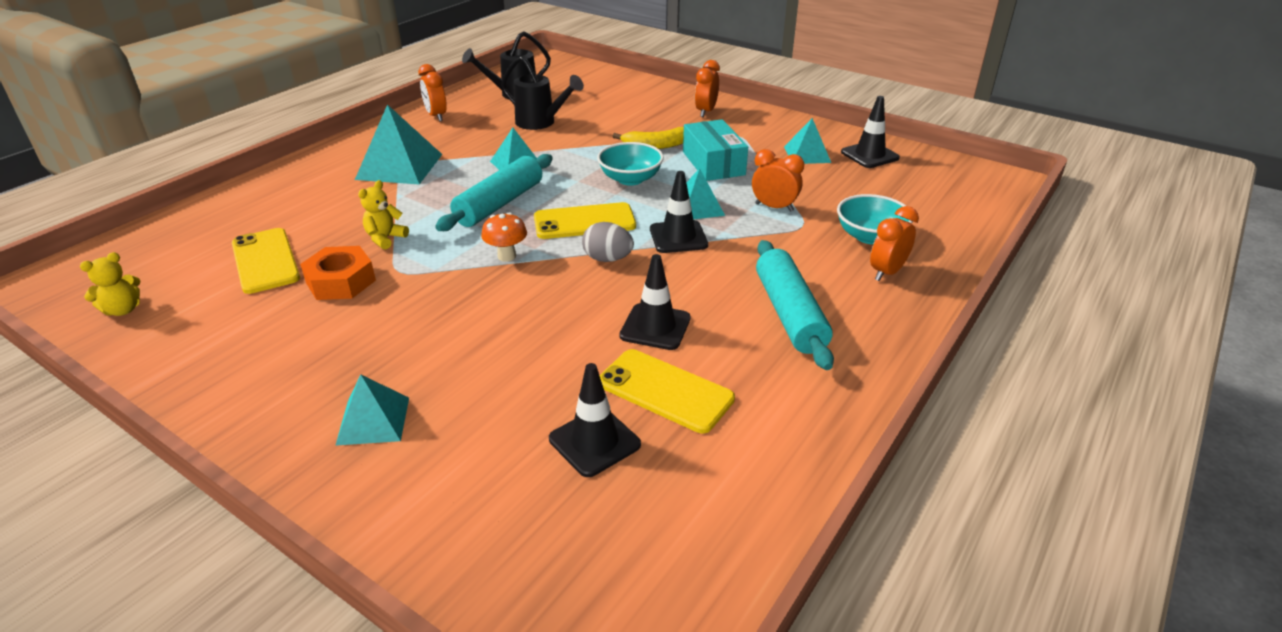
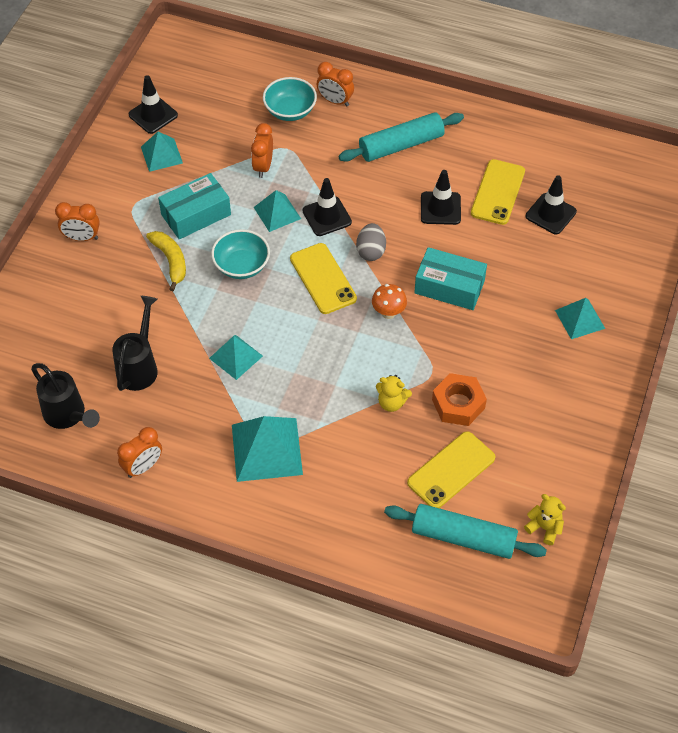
camera: 105 degrees left, 20 degrees up
turquoise rolling pin [435,154,553,231] -> turquoise rolling pin moved to [384,504,547,559]
none -> turquoise box [414,247,487,310]

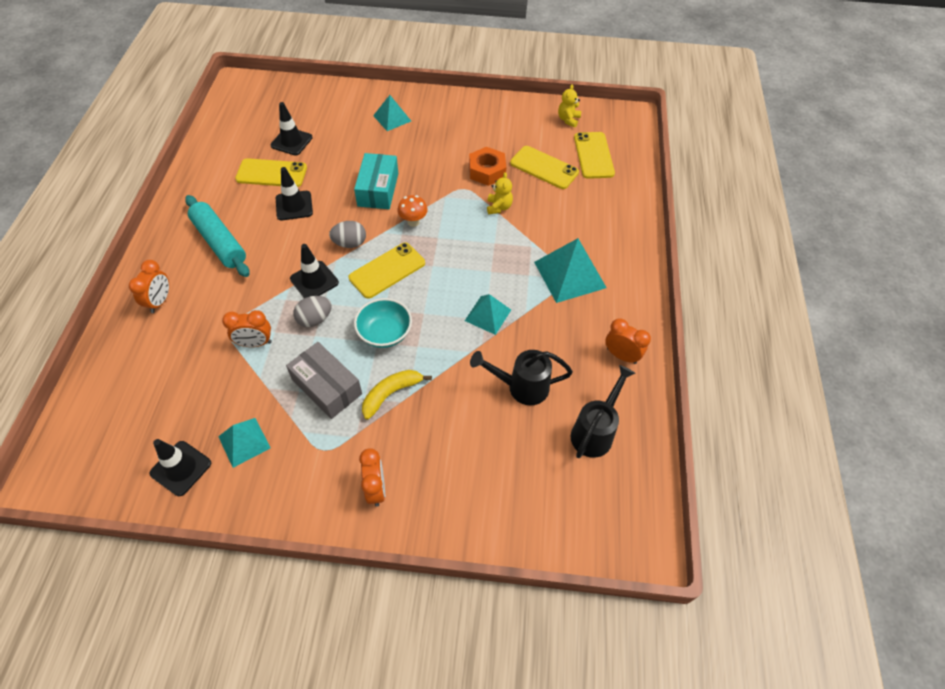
camera: 105 degrees left, 0 degrees up
turquoise box [158,173,231,239] -> grey box [286,342,362,419]
turquoise pyramid [254,190,301,232] -> grey egg [293,296,332,327]
turquoise bowl [263,77,317,121] -> none
turquoise rolling pin [384,504,547,559] -> yellow phone [574,132,615,179]

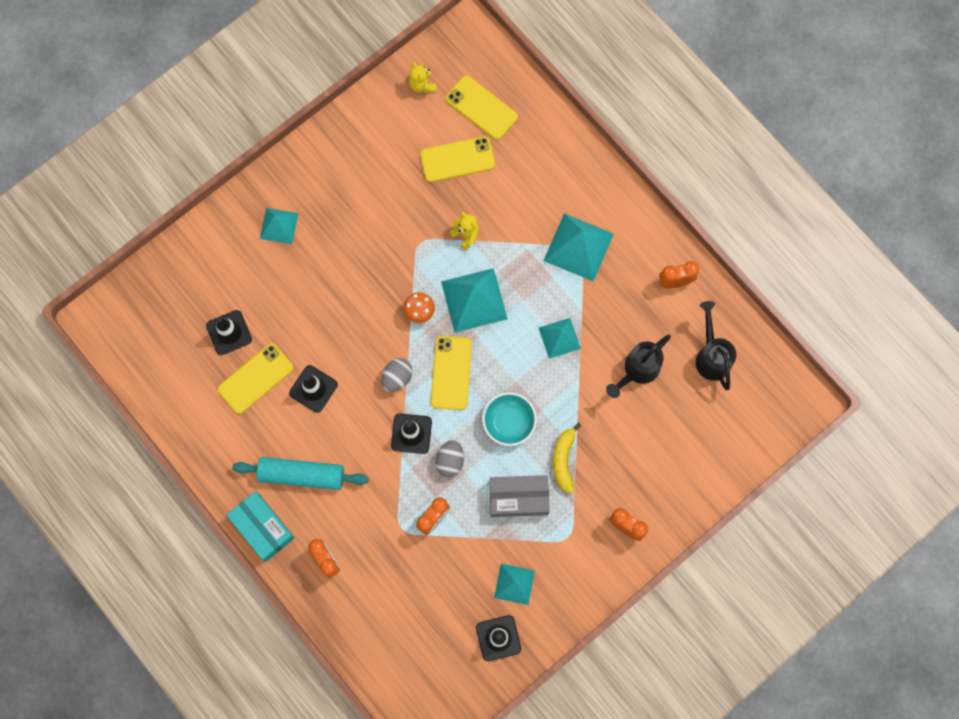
camera: 45 degrees left, 20 degrees up
turquoise box [354,153,398,209] -> turquoise box moved to [227,491,294,562]
orange nut [469,147,506,186] -> none
none -> turquoise pyramid [441,268,508,332]

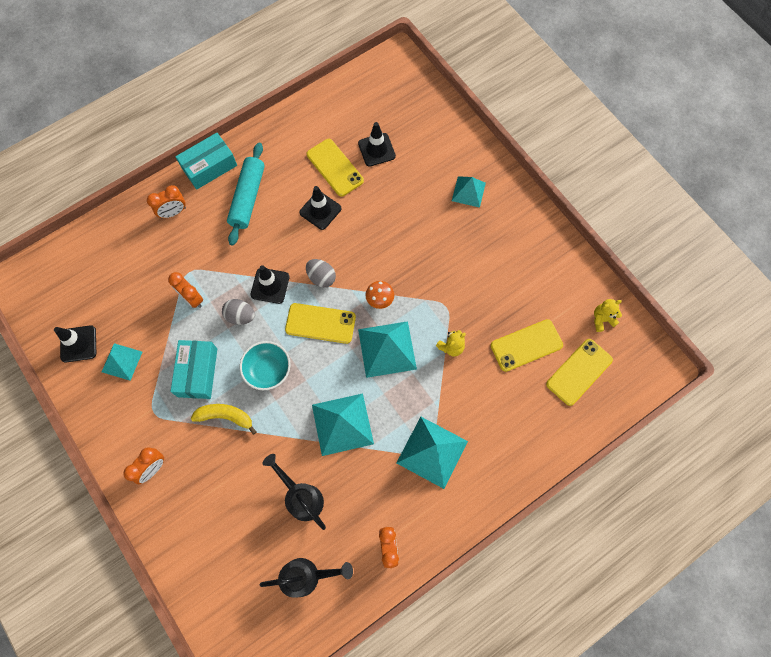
camera: 95 degrees right, 5 degrees down
yellow phone [420,136,495,182] -> yellow phone turned 75 degrees clockwise [490,319,563,372]
grey box [490,475,550,517] -> turquoise box [171,340,217,399]
turquoise pyramid [539,318,581,359] -> turquoise pyramid [312,393,374,456], size x1.64

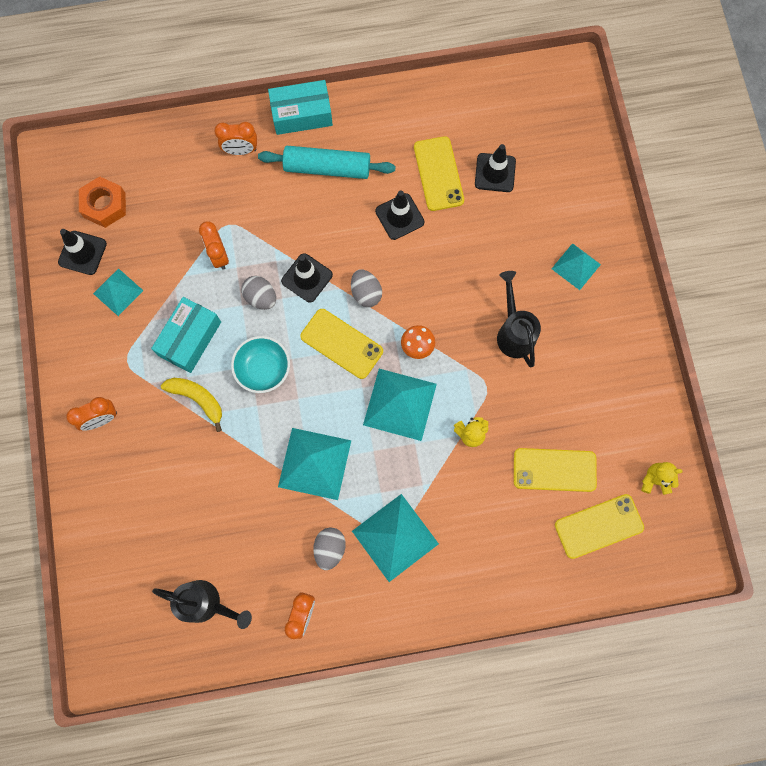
camera: 25 degrees right, 5 degrees up
turquoise rolling pin [227,142,265,246] -> turquoise rolling pin turned 60 degrees clockwise [258,146,396,179]
black watering can [262,454,326,530] -> black watering can moved to [497,271,541,367]
none -> orange nut [79,177,126,228]
none -> grey egg [313,527,346,570]

